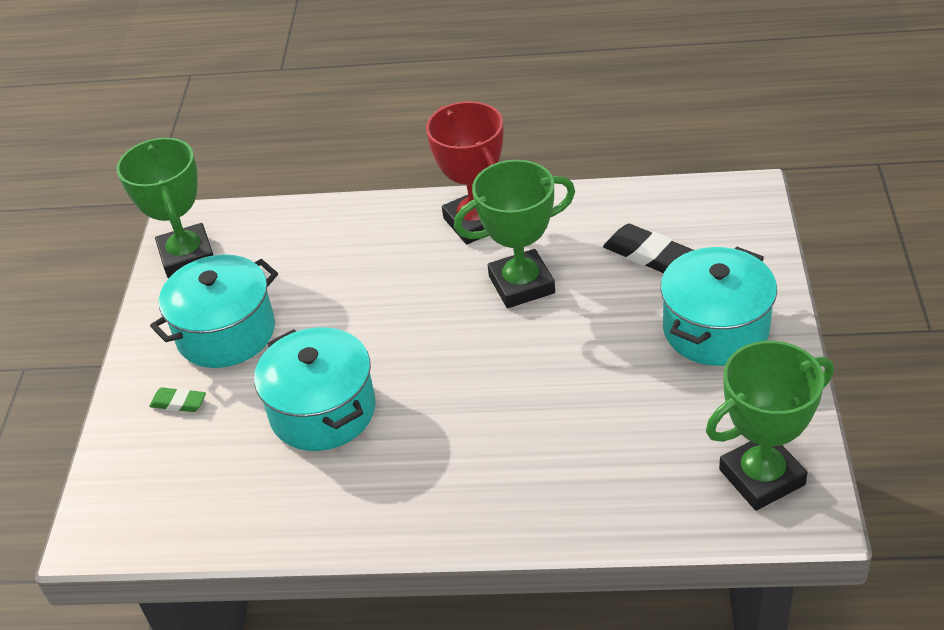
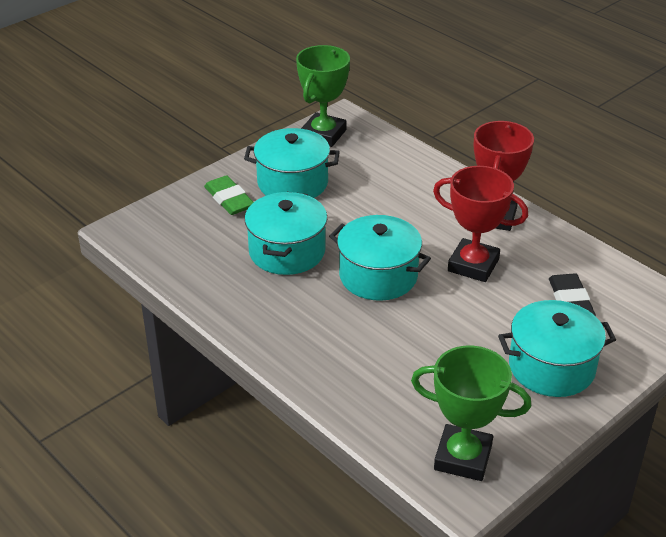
camera: 40 degrees right, 5 degrees down
green eraser [149,388,206,412] -> green eraser [204,175,253,215], size x1.70
green trophy [454,160,575,308] -> red trophy [433,166,528,282]
none -> turquoise pot [329,215,431,301]

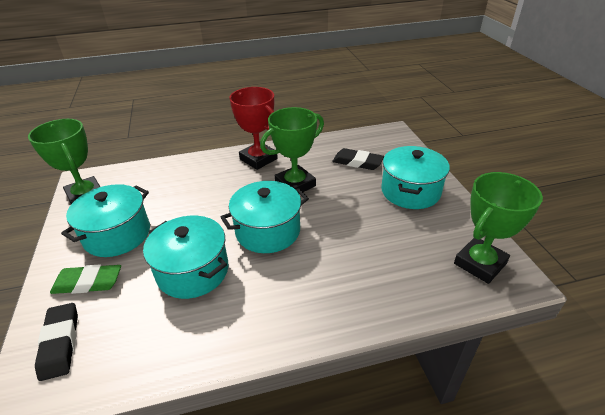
camera: 60 degrees left, 0 degrees up
red trophy [433,166,528,282] -> green trophy [260,107,324,192]
none -> black eraser [35,303,78,381]

